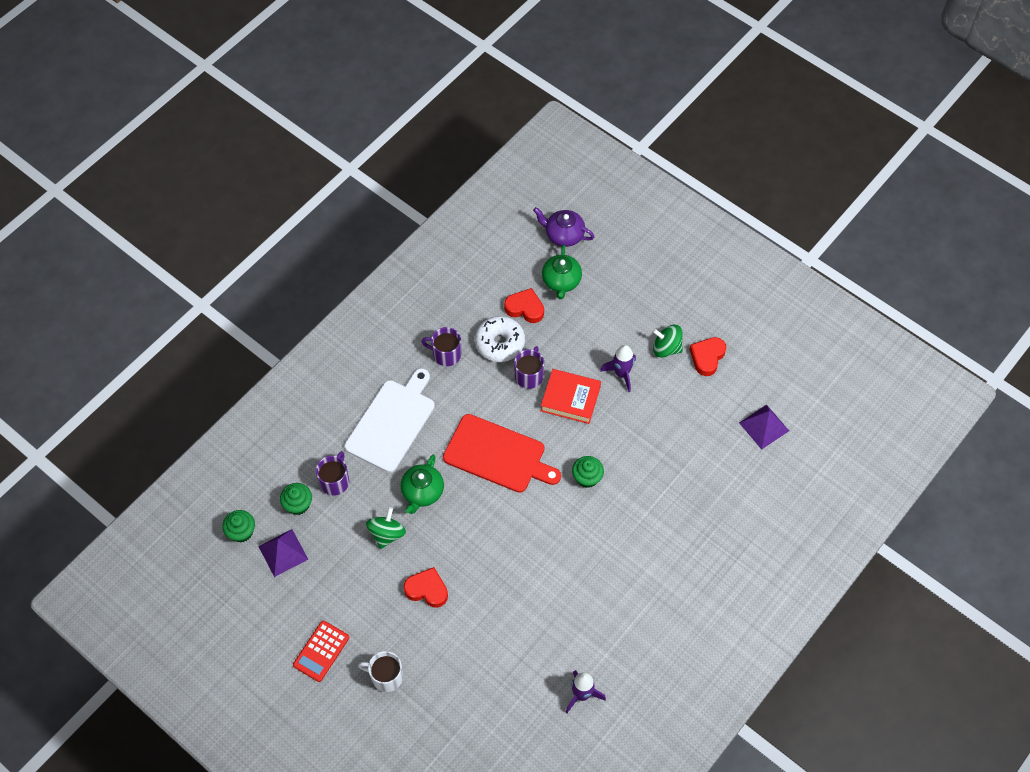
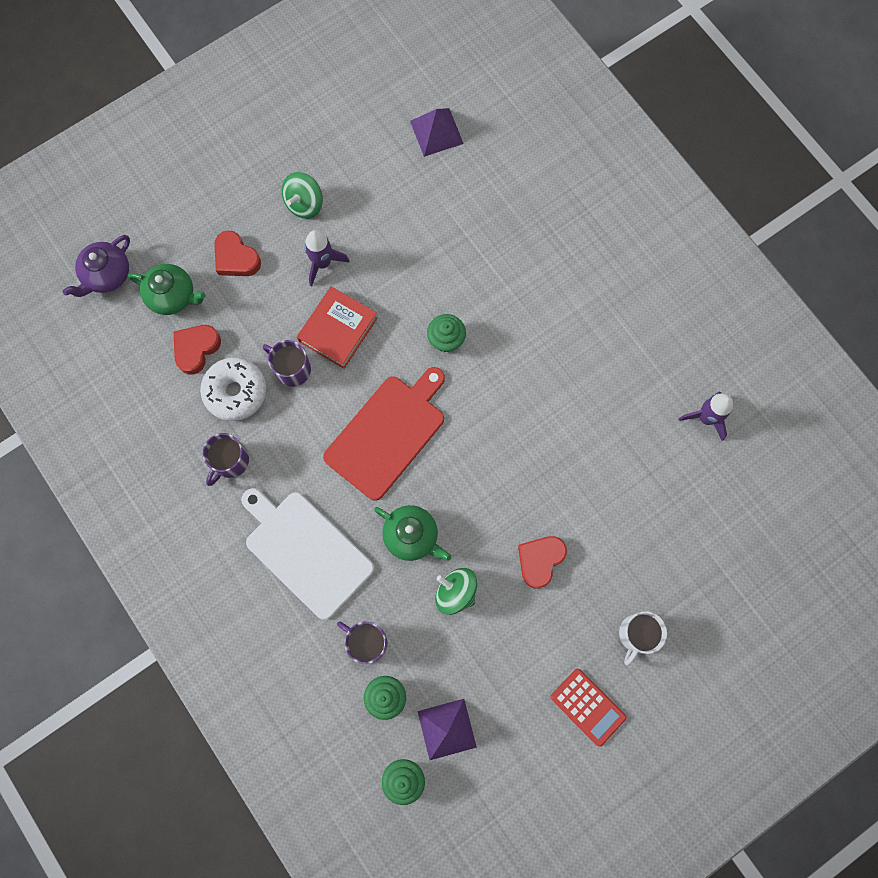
camera: 75 degrees left, 15 degrees up
red heart [689,337,727,376] -> red heart moved to [214,230,261,276]

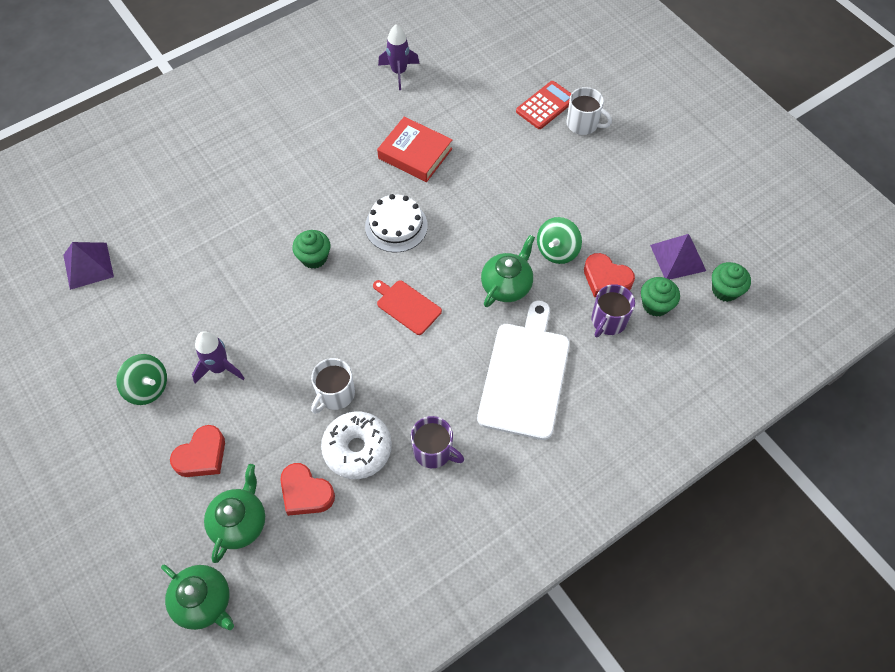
camera: 90 degrees left, 15 degrees down
purple teapot [62,235,130,297] -> green teapot [161,564,234,630]
white cutting board [241,488,374,620] -> white cutting board turned 150 degrees clockwise [477,301,570,440]
purple mug [263,340,311,387] -> white mug [311,358,355,414]
red book [297,286,377,369] -> red book moved to [377,117,452,182]
red cutting board [323,367,445,501] -> red cutting board [373,280,442,335], size x0.52
red heart [518,536,567,589] -> red heart moved to [584,253,635,297]
red calculator [551,669,627,747] -> red calculator moved to [516,81,572,129]
none -> white cake [365,194,428,252]

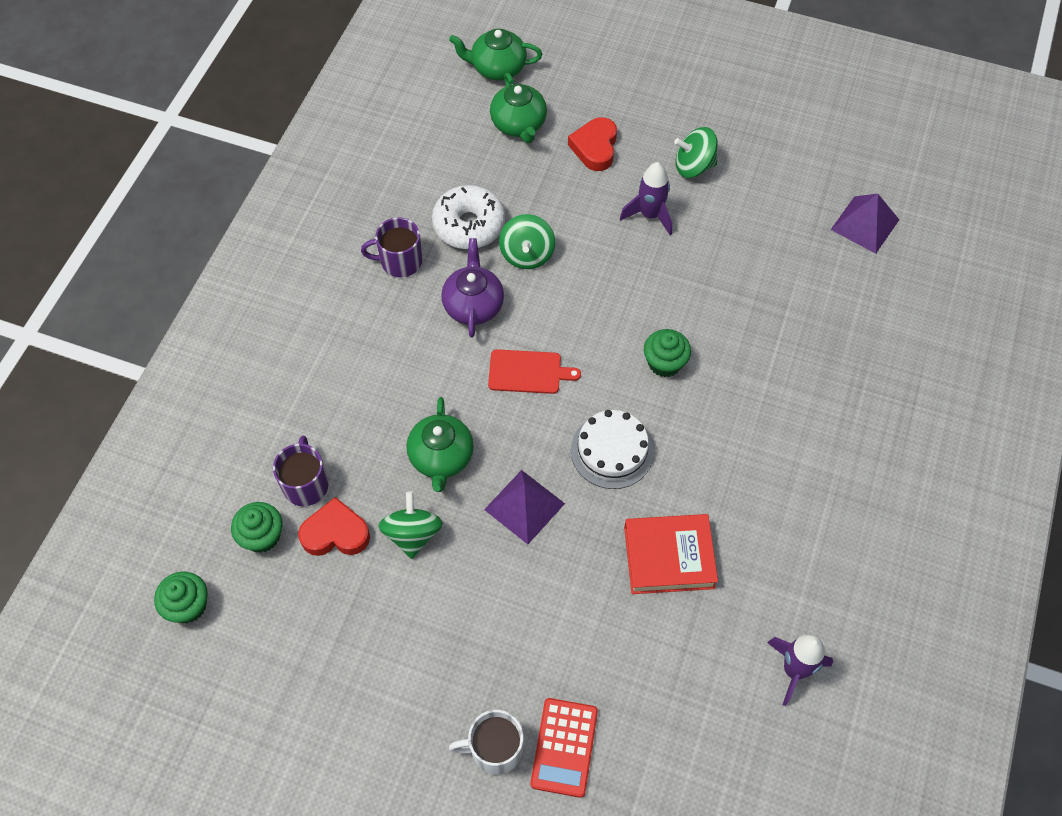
camera: 145 degrees right, 0 degrees up
red heart [280,463,335,516] -> none
white mug [311,358,355,414] -> green spinning top [499,214,555,269]
white cutting board [477,301,570,440] -> none
purple pyramid [650,234,706,279] -> purple pyramid moved to [484,470,565,544]
none -> purple teapot [441,238,504,338]

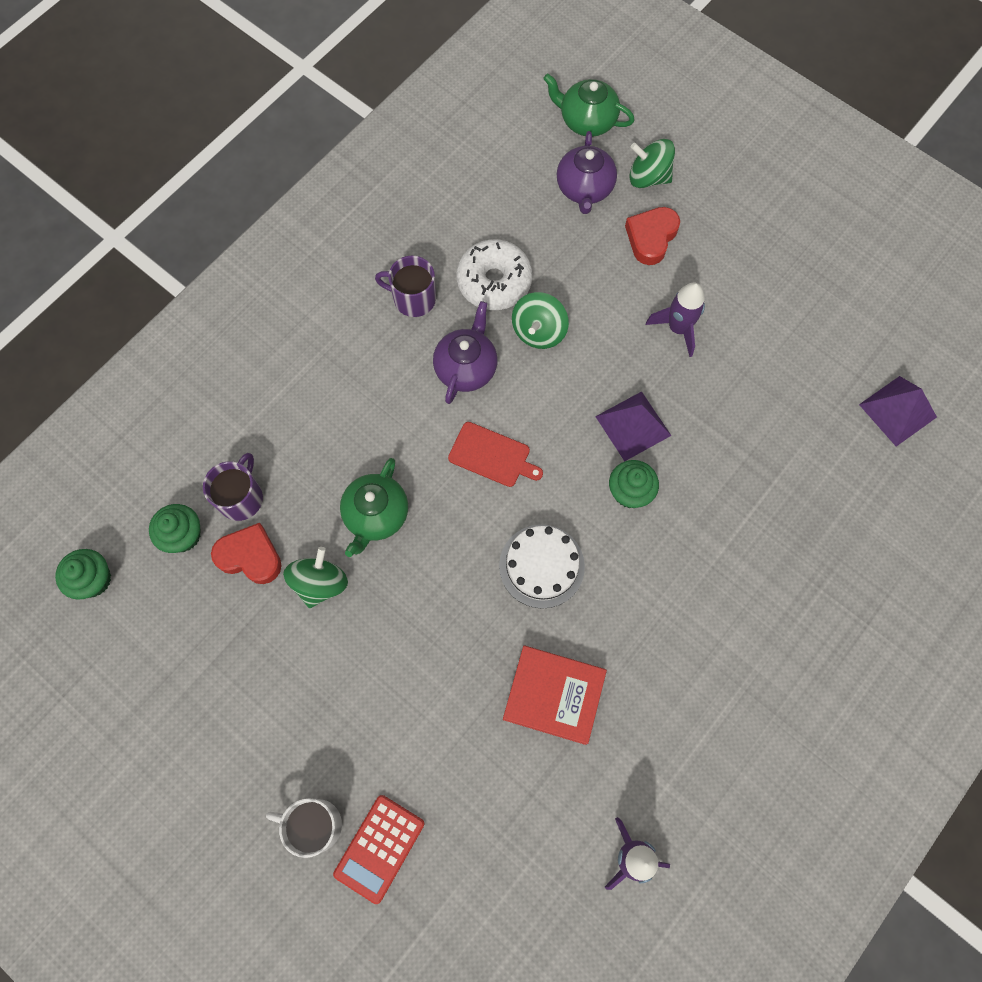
camera: 20 degrees right, 10 degrees up
purple pyramid [484,470,565,544] -> purple pyramid moved to [595,391,671,461]
green teapot [490,73,547,143] -> purple teapot [557,131,617,214]
green spinning top [674,127,718,178] -> green spinning top moved to [630,139,675,188]

